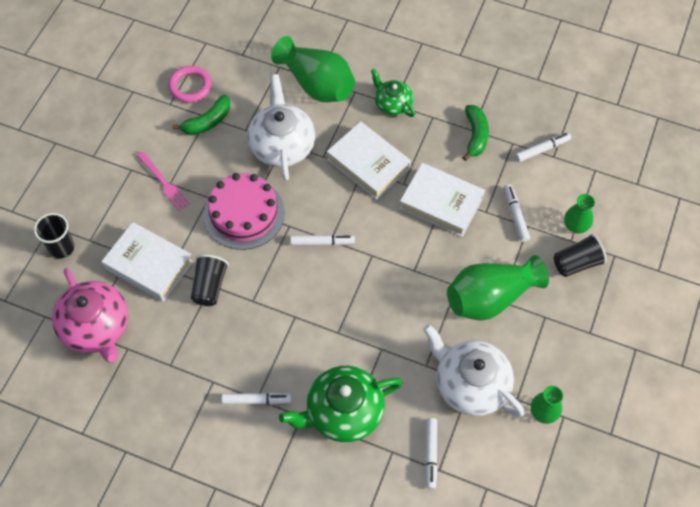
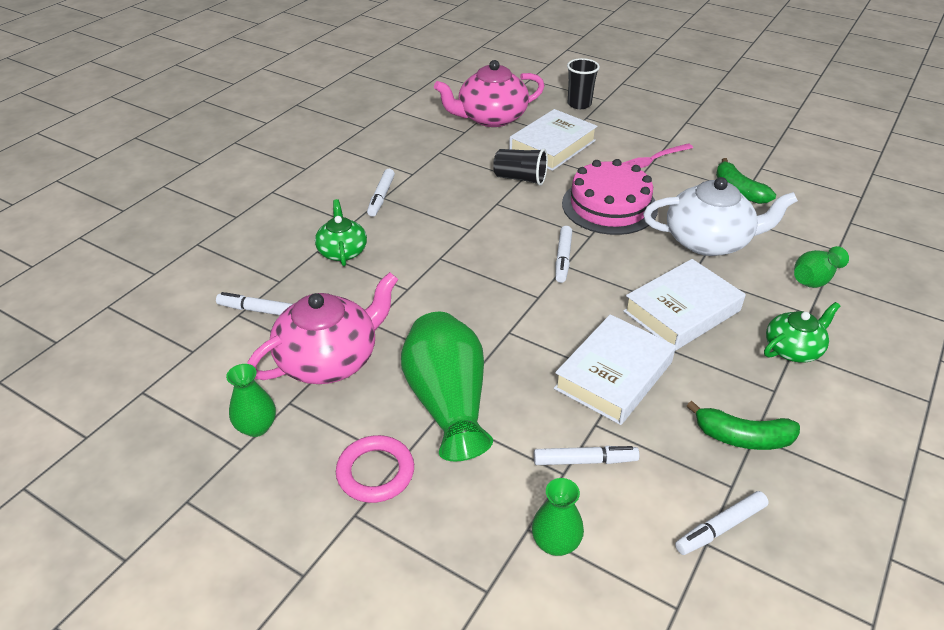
camera: 100 degrees right, 20 degrees down
pink ring [168,66,212,103] -> pink ring moved to [336,435,414,503]
green vase [271,36,355,102] -> green vase [794,246,849,288], size x0.53
green teapot [279,366,403,442] -> green teapot [315,199,367,266], size x0.58
white teapot [423,324,525,417] -> pink teapot [247,272,398,384]
white marker [515,133,571,162] -> white marker turned 75 degrees clockwise [675,491,769,555]
black cup [554,234,607,277] -> none

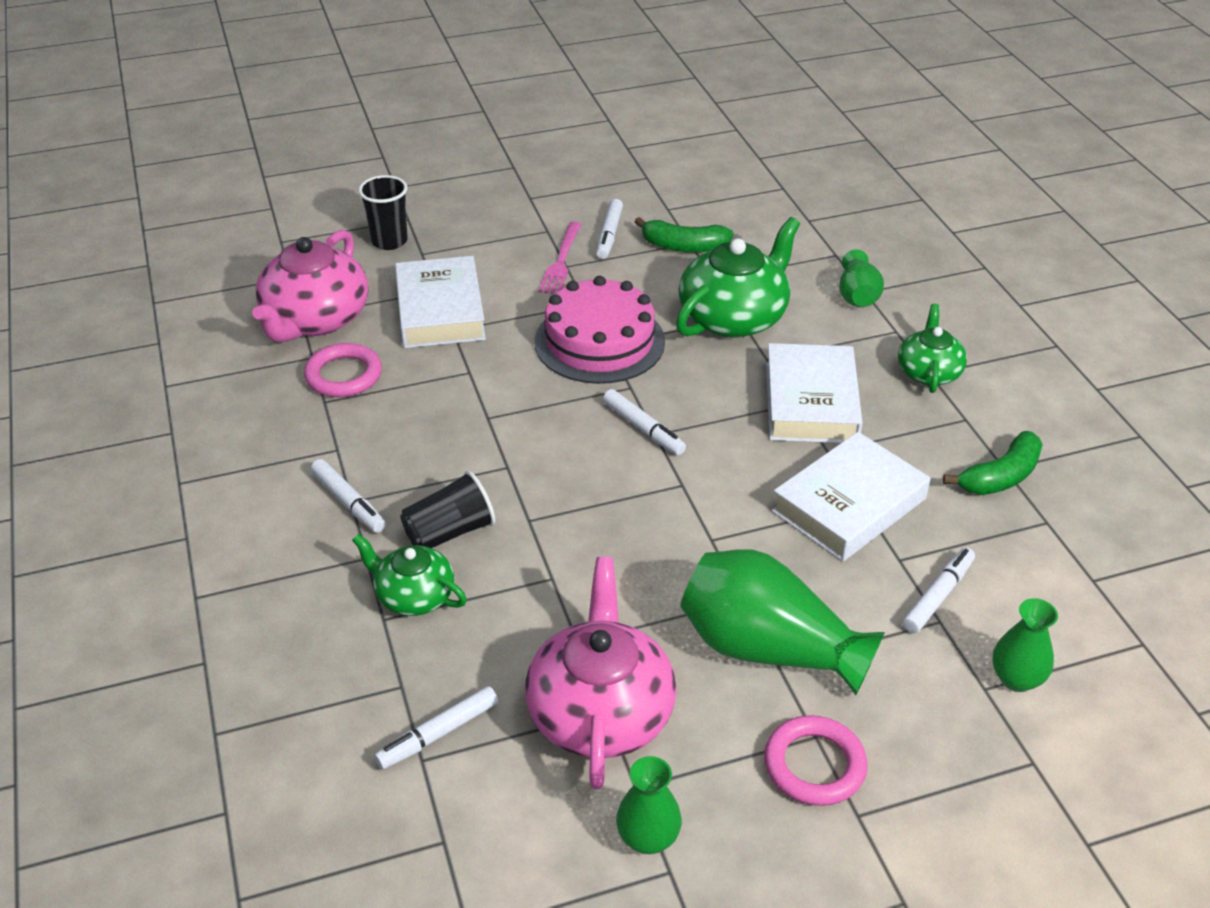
camera: 50 degrees left, 0 degrees up
black cup [493,148,548,186] -> black cup moved to [400,471,495,548]
white book [554,314,676,425] -> white book turned 60 degrees clockwise [772,432,930,561]
white teapot [643,177,798,256] -> green teapot [676,217,800,338]
white marker [675,491,769,555] -> white marker moved to [596,199,623,259]
none -> pink ring [304,343,382,397]

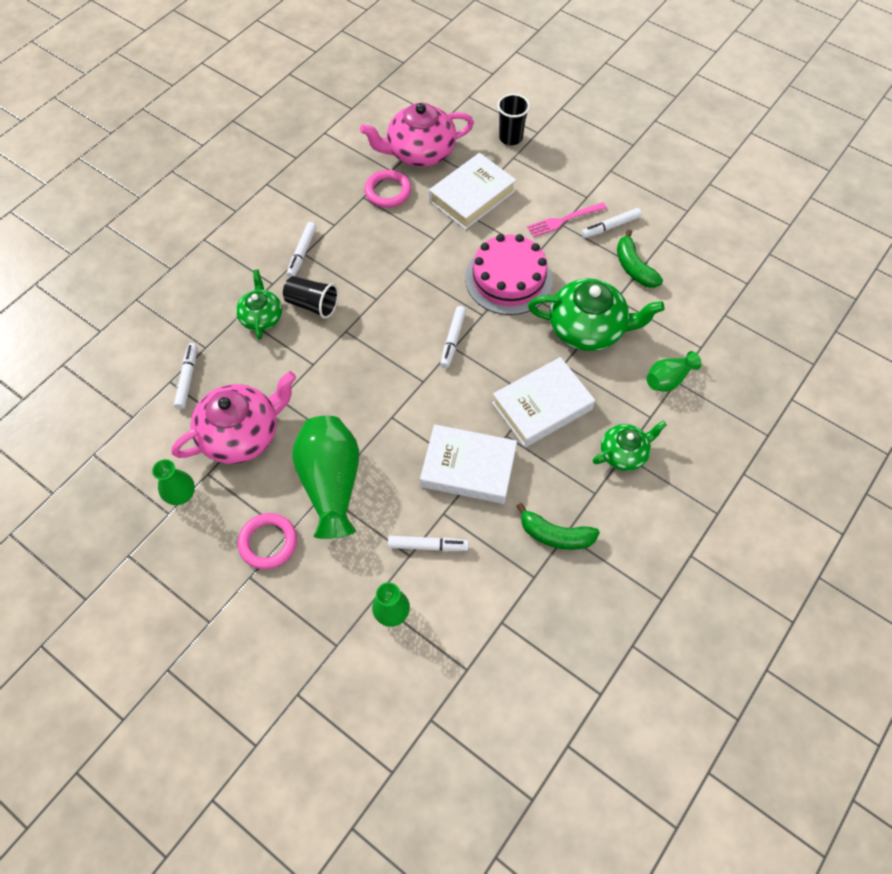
camera: 55 degrees right, 20 degrees up
white marker [374,686,498,770] -> white marker turned 75 degrees clockwise [174,343,197,409]

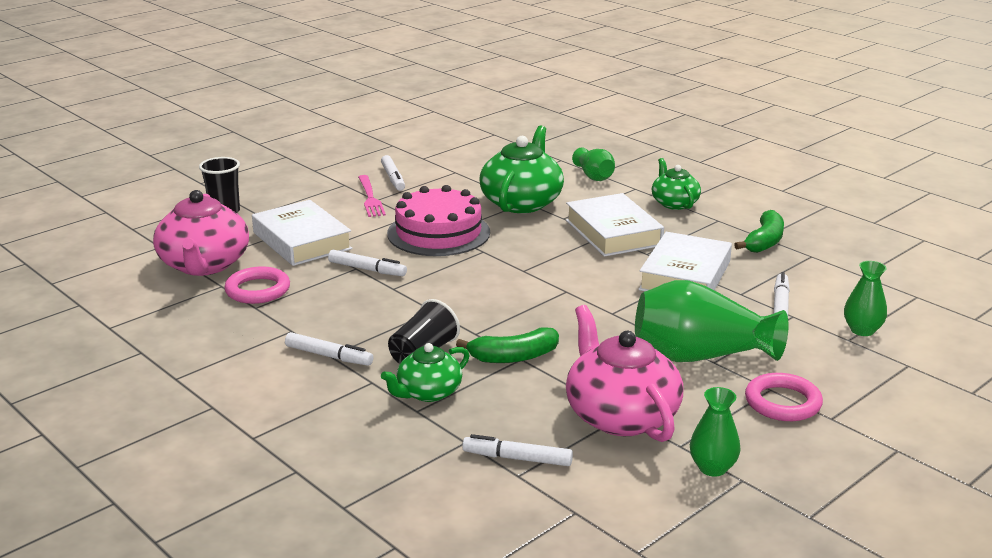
camera: 80 degrees left, 35 degrees down
green teapot [236,270,282,340] -> green teapot turned 45 degrees counterclockwise [381,343,470,402]
white marker [440,306,466,368] -> white marker moved to [328,250,407,276]
green banana [617,229,663,288] -> green banana moved to [456,327,559,363]

